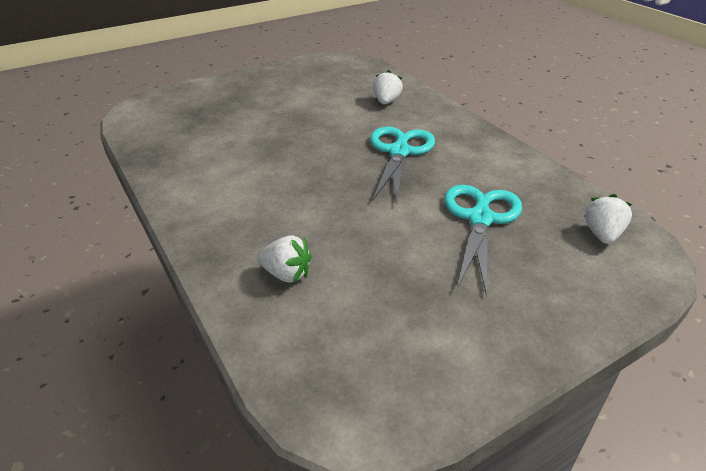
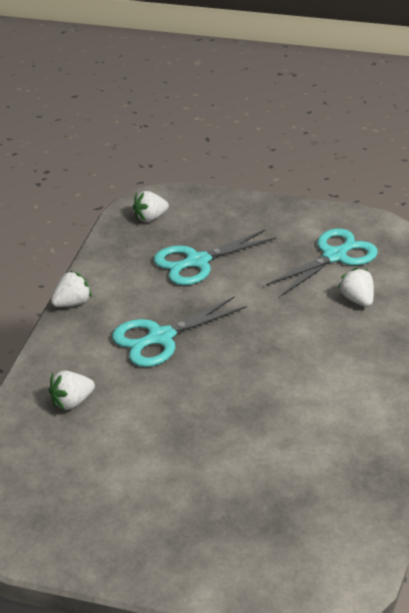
camera: 135 degrees left, 0 degrees up
none -> white strawberry [51,271,92,307]
none -> turquoise scissors [266,229,378,296]

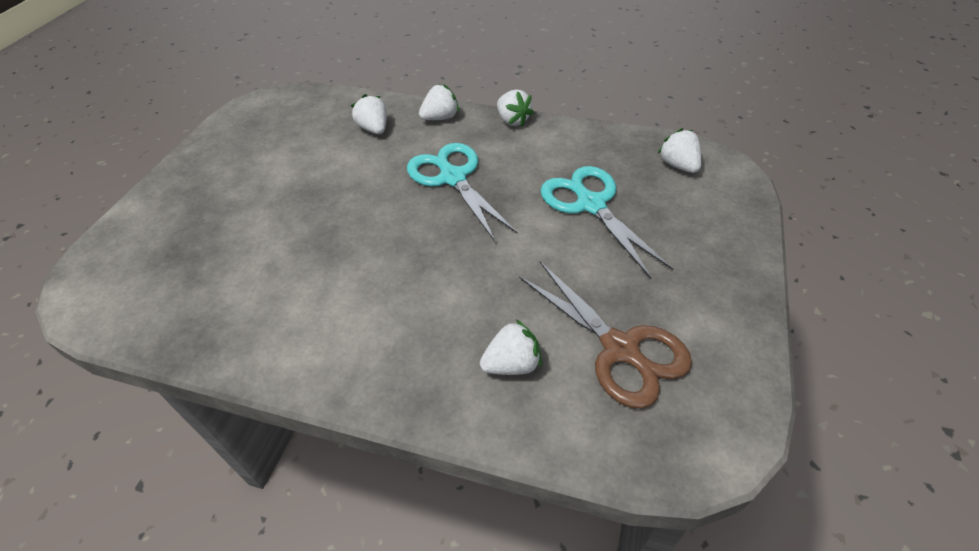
camera: 95 degrees right, 10 degrees up
turquoise scissors [266,229,378,296] -> brown scissors [519,261,692,409]
none -> white strawberry [419,84,459,120]

